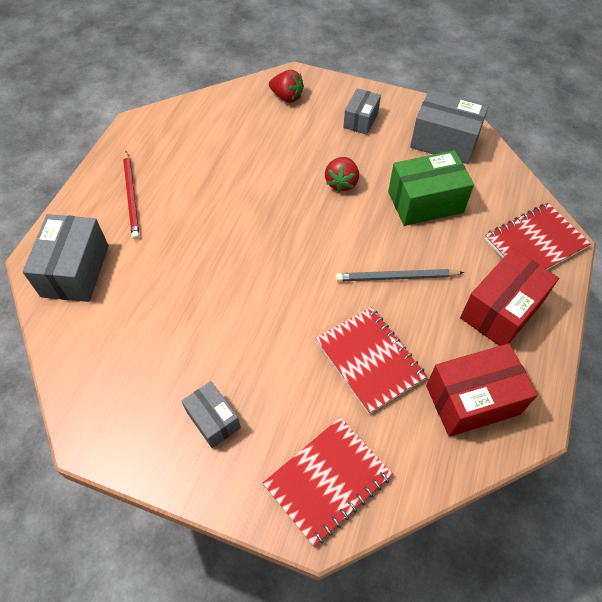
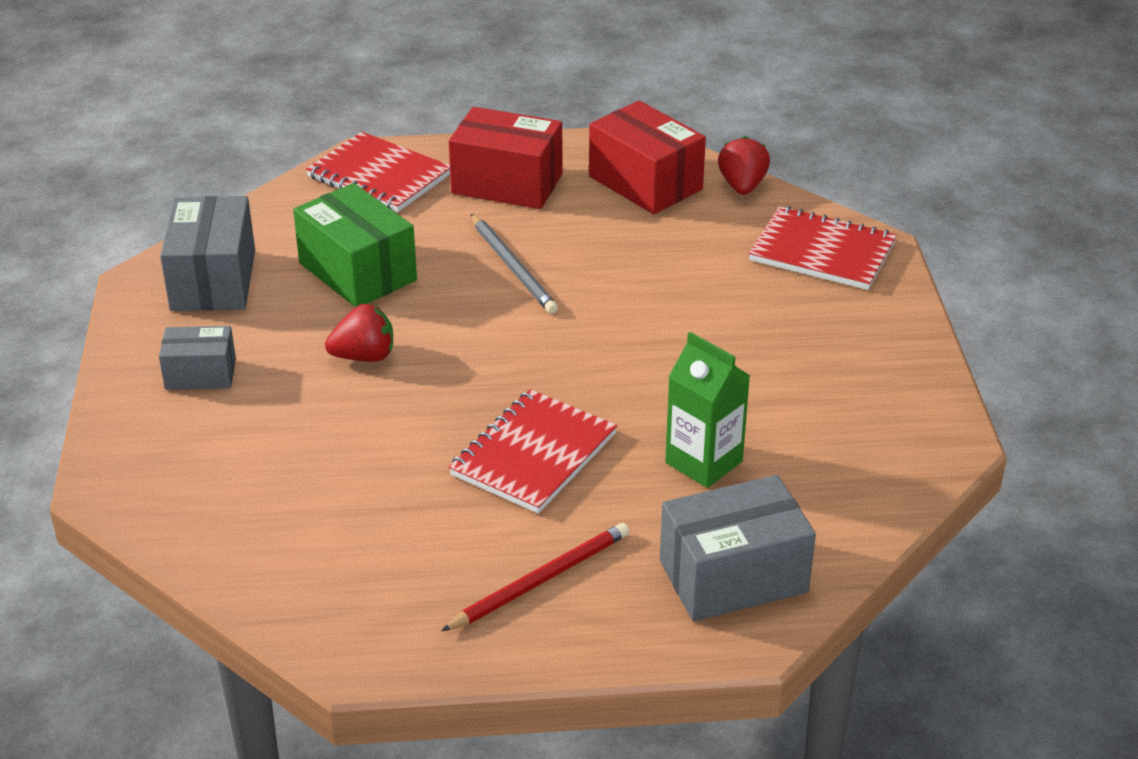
camera: 115 degrees left, 20 degrees down
grey box [182,381,241,448] -> none
red strawberry [269,70,304,103] -> red strawberry moved to [718,136,770,195]
red notebook [315,307,427,414] -> red notebook moved to [449,389,617,514]
none -> green carton [665,332,750,488]

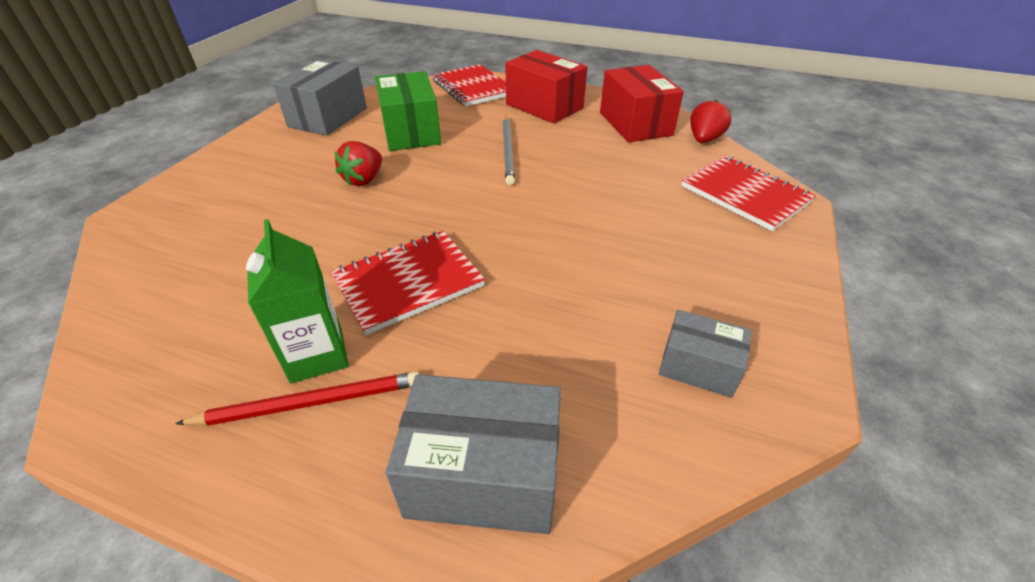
camera: 25 degrees right, 5 degrees up
grey box [159,326,236,390] -> grey box moved to [659,310,752,398]
red strawberry [325,304,393,362] -> red strawberry turned 105 degrees clockwise [334,141,382,186]
green carton [665,332,750,488] -> green carton moved to [246,219,349,383]

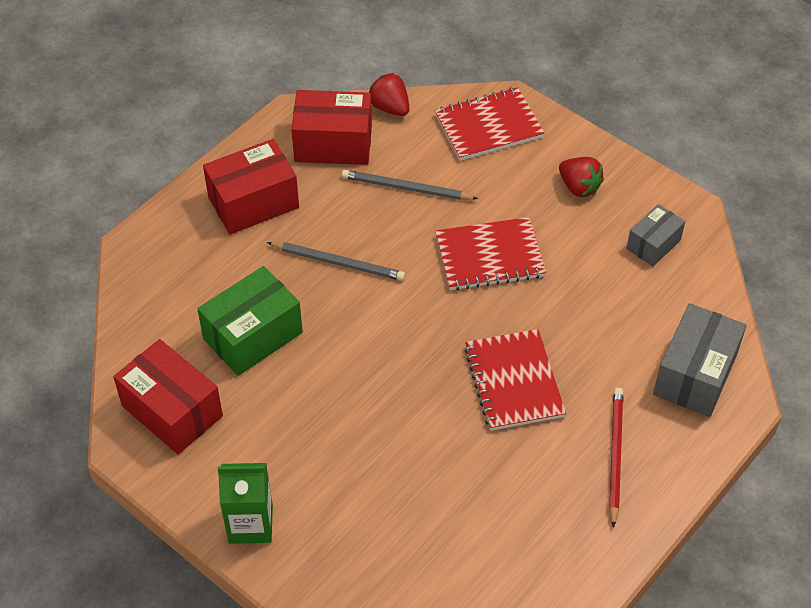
camera: 70 degrees left, 10 degrees up
green carton [246,219,349,383] -> green carton moved to [218,463,273,544]
grey box [273,59,367,136] -> red box [113,339,223,454]
red strawberry [334,141,382,186] -> red strawberry moved to [559,157,604,197]
green box [375,71,441,151] -> green box turned 45 degrees counterclockwise [197,266,303,376]
red notebook [432,64,506,107] -> red notebook moved to [435,217,546,291]
none -> grey pencil [341,170,478,200]

